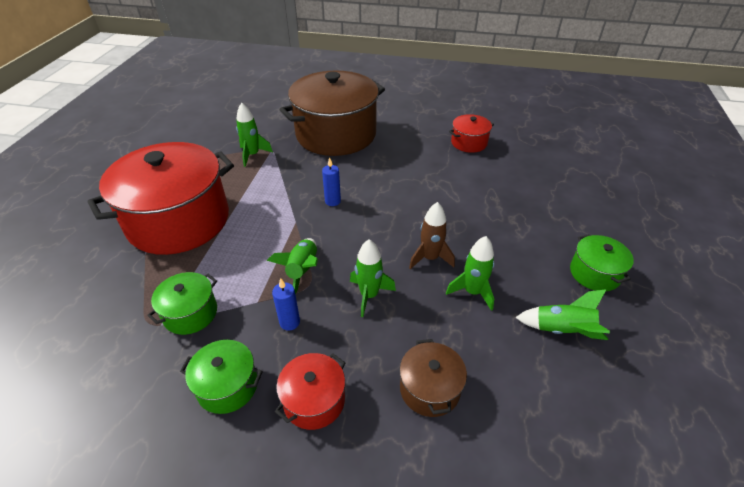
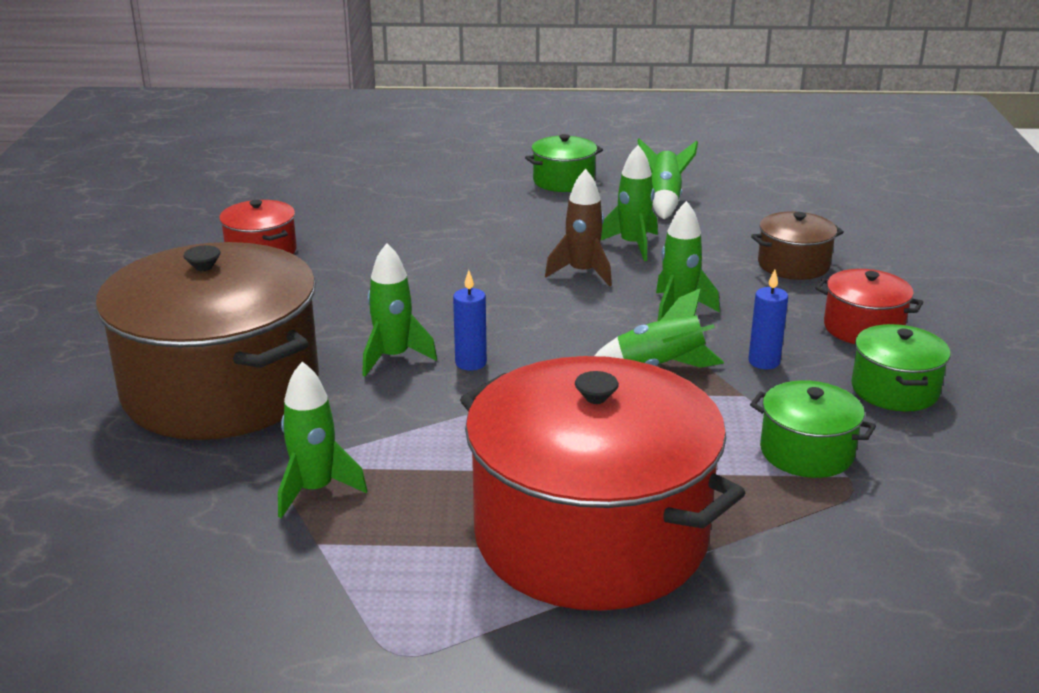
camera: 100 degrees left, 15 degrees down
none -> green rocket [362,243,437,376]

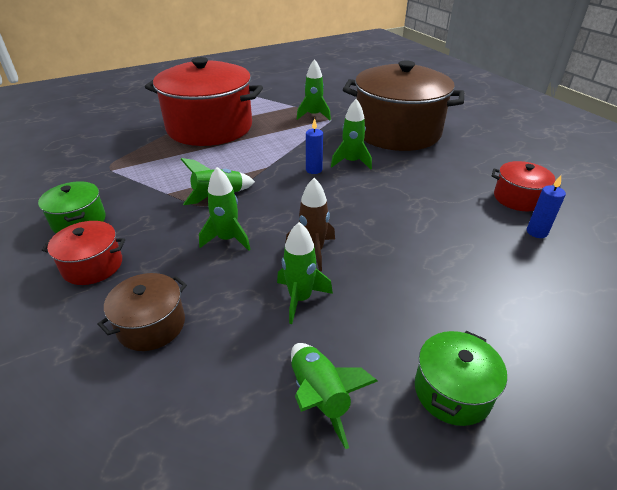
camera: 150 degrees right, 10 degrees up
blue candle [748,269,788,369] -> blue candle moved to [527,175,566,238]
green pot [750,380,876,478] -> none

